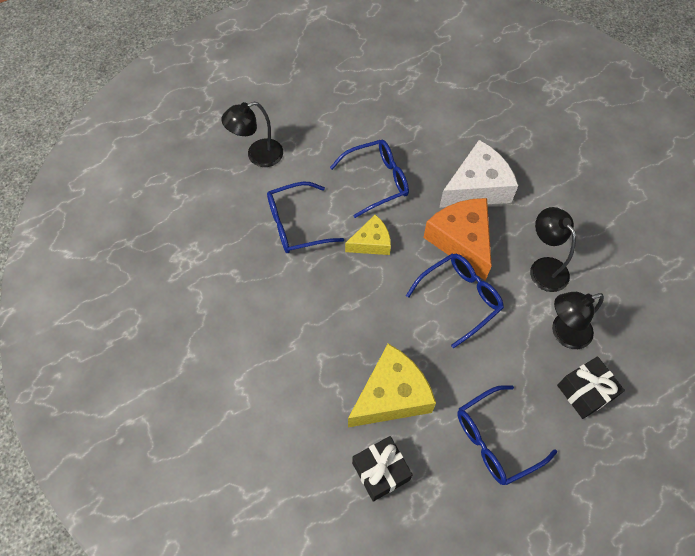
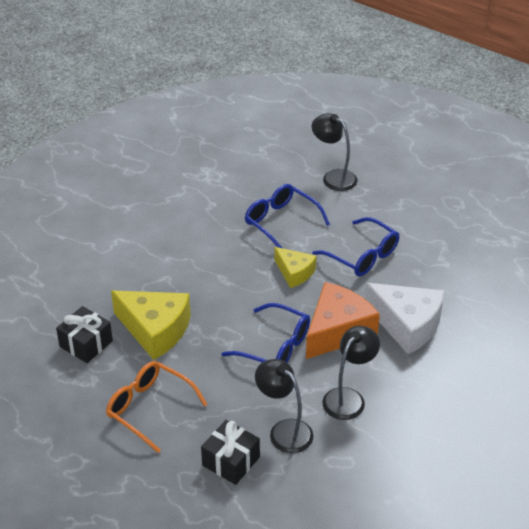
camera: 65 degrees right, 20 degrees down
blue glasses [457,385,557,485] -> orange glasses [106,361,207,453]

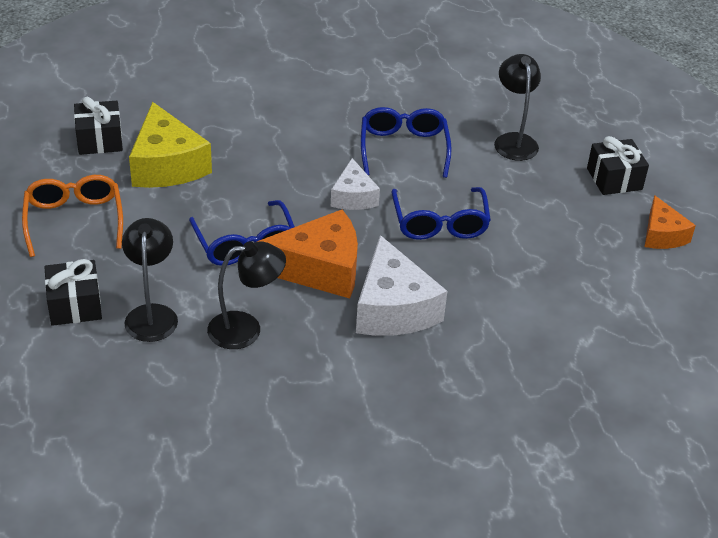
camera: 40 degrees right, 0 degrees up
yellow cheese [274,247,317,288] -> white cheese [331,158,380,210]
none -> black gift [587,136,649,195]
none -> orange cheese [645,195,696,249]

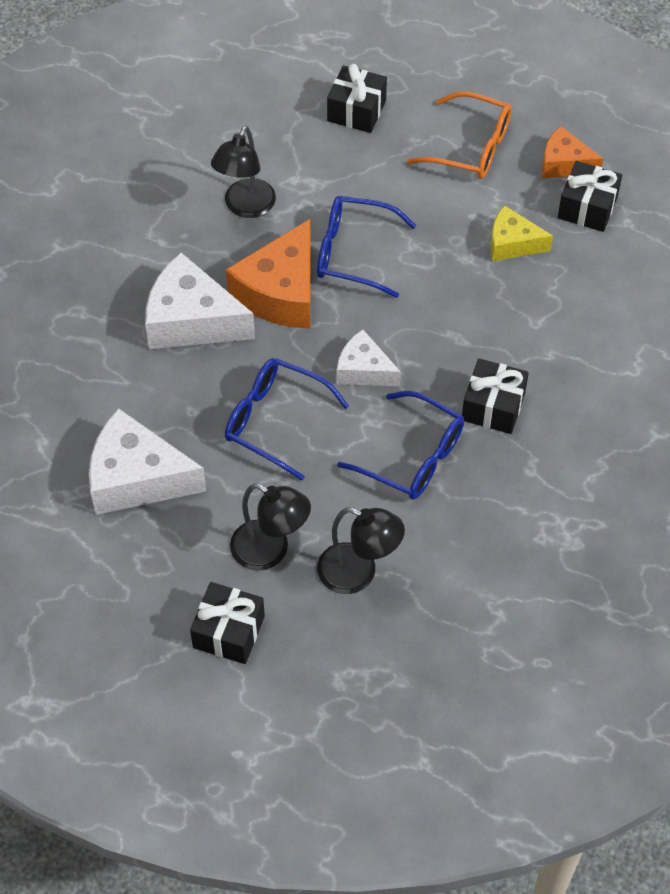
camera: 125 degrees right, 15 degrees up
black lamp [122,218,178,342] -> black lamp moved to [230,483,311,571]
yellow cheese [129,102,212,188] -> yellow cheese [490,205,553,261], size x0.59
orange cheese [645,195,696,249] -> orange cheese moved to [542,126,603,178]
none -> white cheese [89,408,206,515]
none -> black gift [462,358,529,434]

